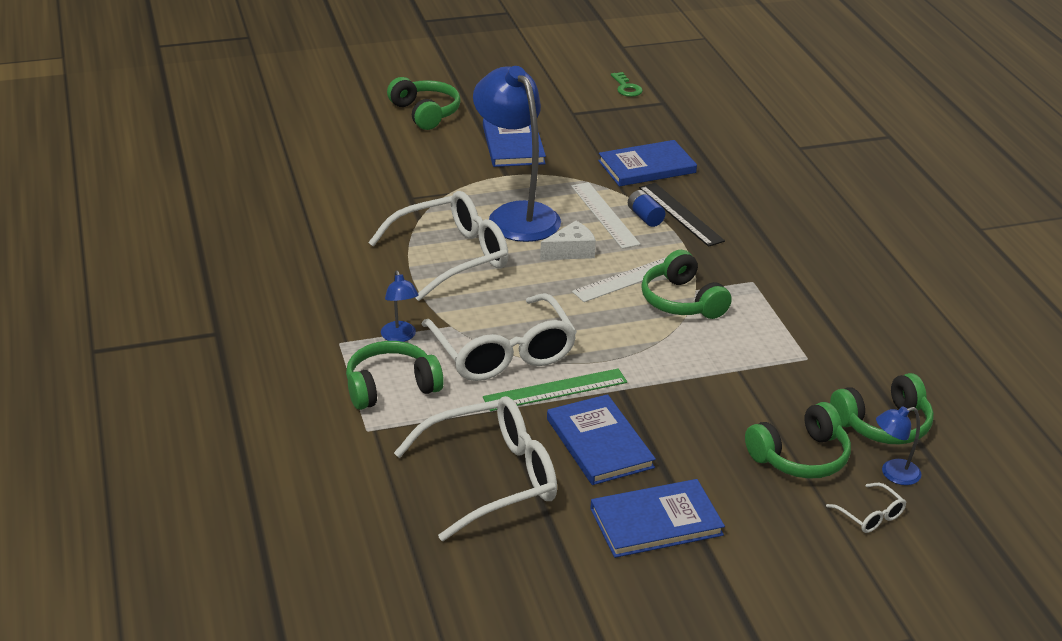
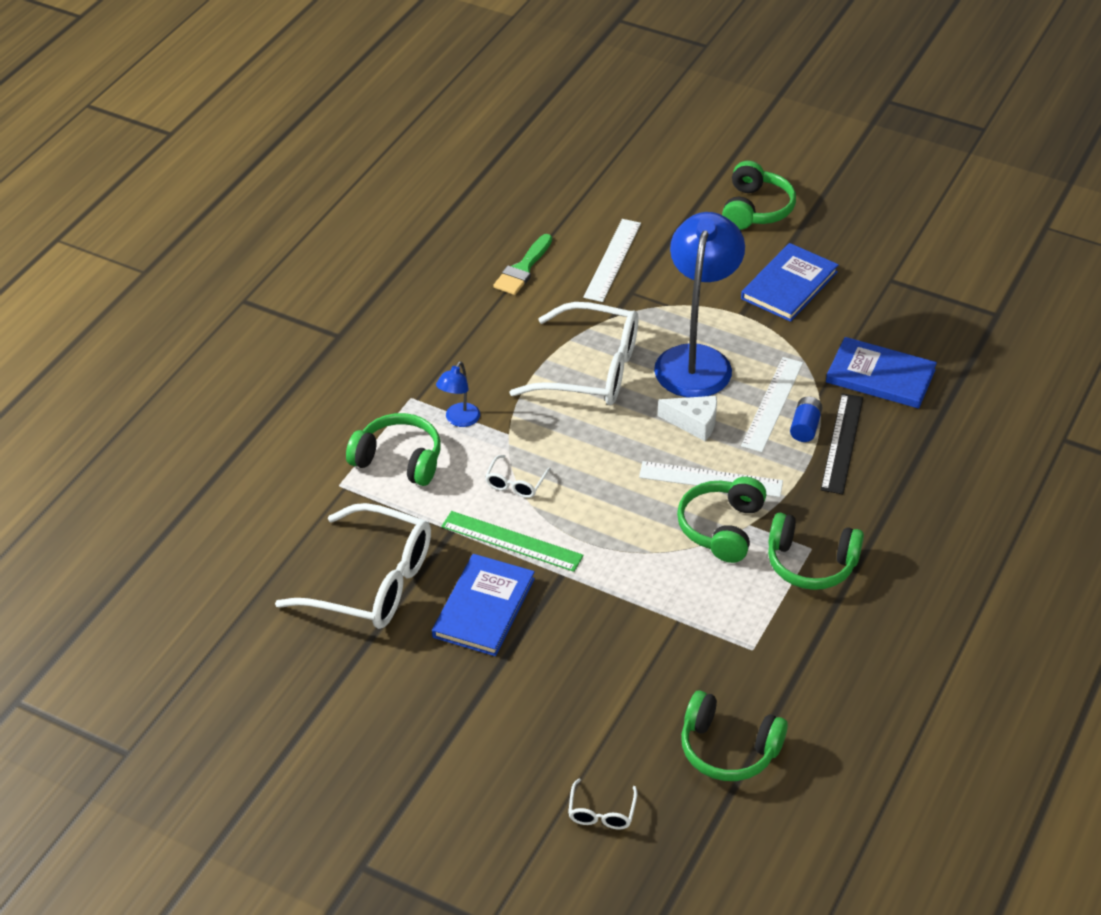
camera: 45 degrees right, 10 degrees up
white glasses [421,293,577,381] -> white glasses [485,455,551,498], size x0.42
blue book [590,479,725,558] -> none
green key [611,72,643,97] -> none
green headphones [745,402,851,479] -> green headphones moved to [768,513,864,590]
blue lamp [876,406,921,485] -> none
none -> green brush [493,234,552,295]
none -> white ruler [583,219,641,302]

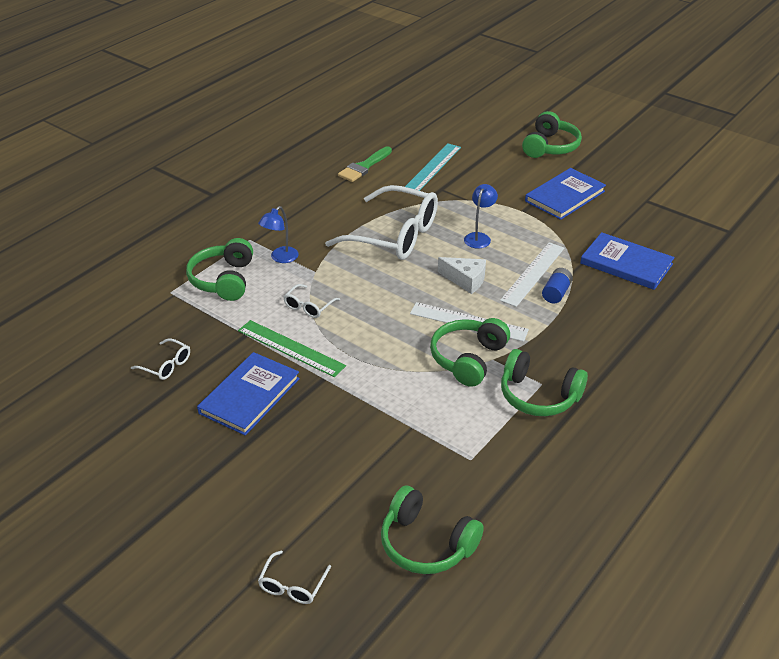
camera: 10 degrees right, 5 degrees down
white glasses [275,503,431,629] -> white glasses [131,338,190,380], size x0.42
green headphones [346,413,441,486] -> green headphones turned 120 degrees counterclockwise [186,238,253,301]
white ruler [583,219,641,302] -> turquoise ruler [405,143,461,191]
blue lamp [654,212,745,397] -> blue lamp [464,184,498,248], size x0.43
black ruler [821,393,863,494] -> none

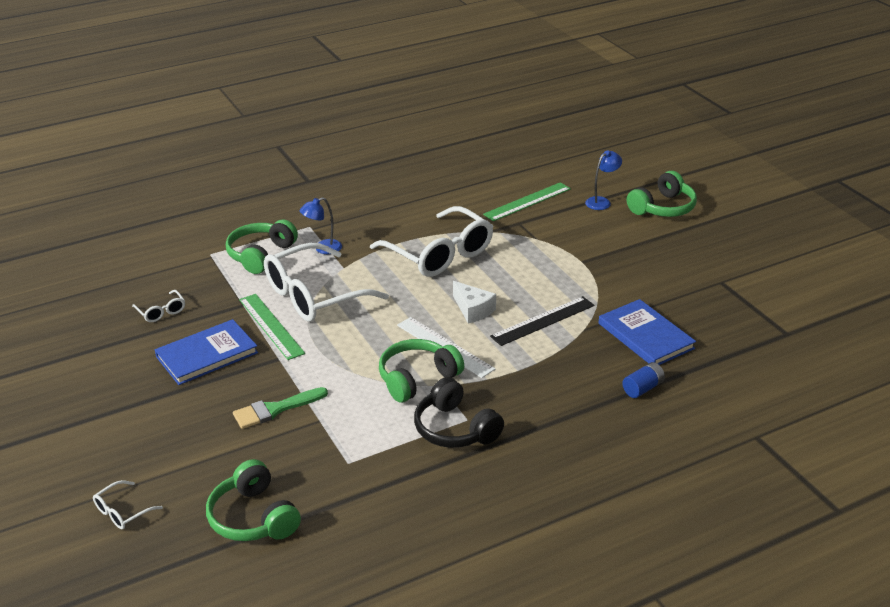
camera: 25 degrees right, 5 degrees down
white glasses [284,284,340,318] -> white glasses [264,243,389,322], size x2.37
green brush [338,146,392,182] -> green brush moved to [233,387,328,429]
turquoise ruler [405,143,461,191] -> green ruler [483,182,571,221]
blue lamp [464,184,498,248] -> blue lamp moved to [585,150,622,210]
white ruler [500,242,564,307] -> black ruler [490,296,595,346]
green headphones [501,349,588,416] -> black headphones [414,377,504,448]
blue book [525,168,606,220] -> none
blue battery [542,268,573,304] -> blue battery moved to [622,362,665,398]

